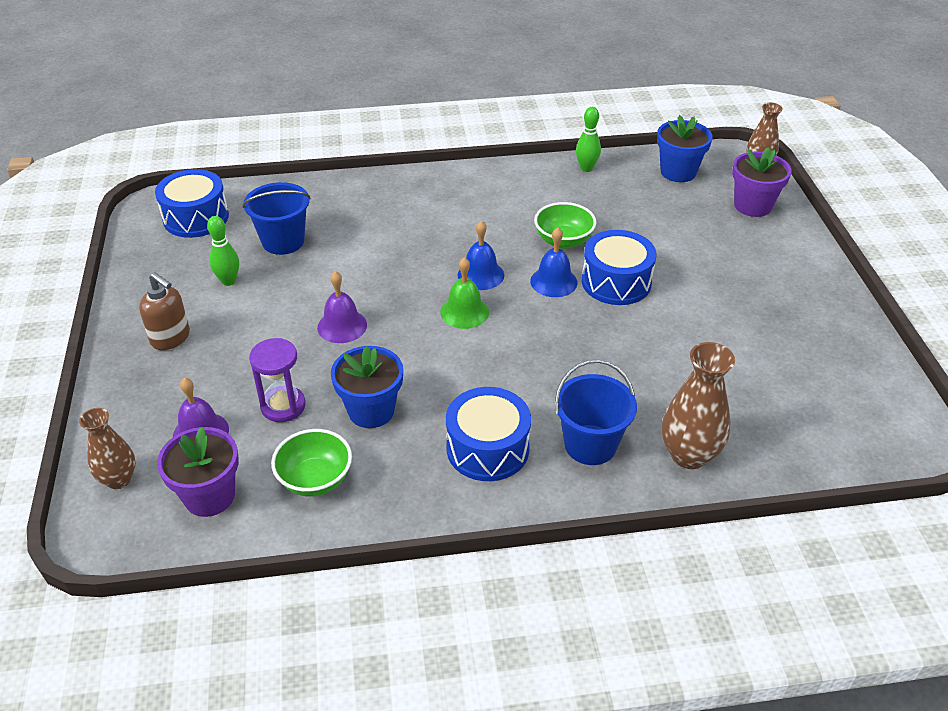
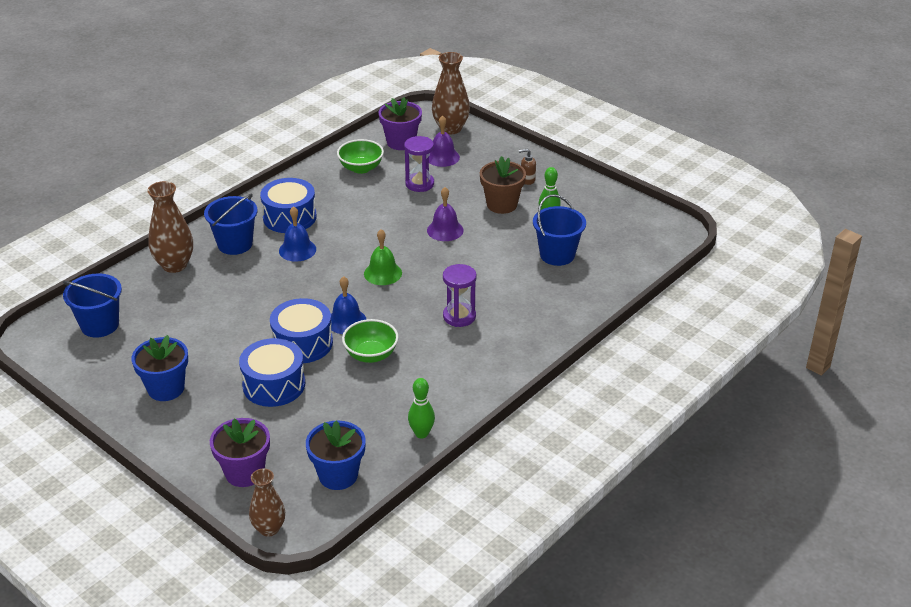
camera: 140 degrees right, 5 degrees down
brown vase [79,408,136,489] -> brown vase [432,52,470,134], size x1.53
brown soap dispenser [139,272,190,350] -> brown soap dispenser [519,149,536,185], size x0.63
blue drum [155,169,229,238] -> blue drum moved to [239,338,305,407]
blue flower pot [331,346,403,428] -> blue flower pot moved to [131,335,188,401]
blue bell [458,221,504,290] -> blue bell moved to [279,206,316,262]
none -> blue bucket [63,273,122,338]
none -> purple hourglass [443,264,477,327]
none -> brown flower pot [480,156,526,214]

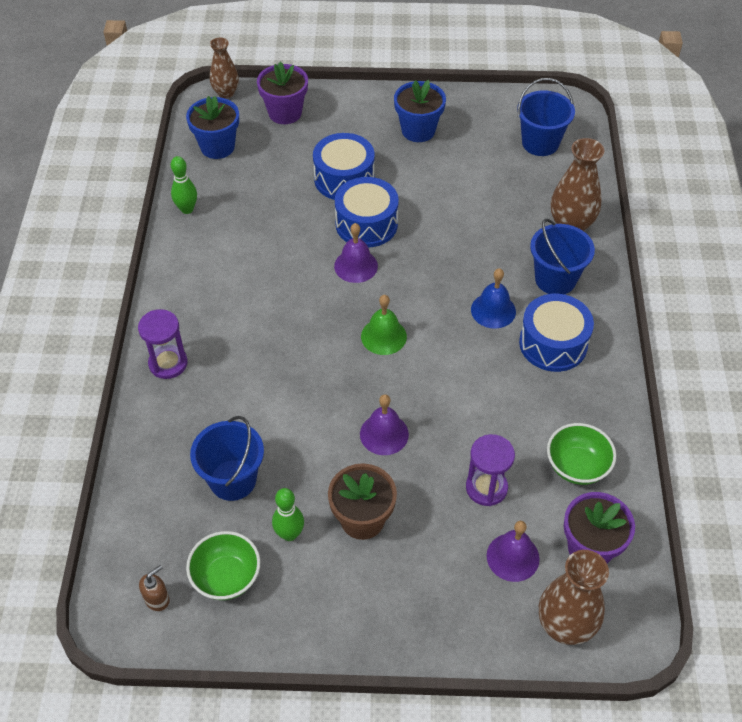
camera: 140 degrees right, 15 degrees up
blue bell [331,276,366,334] -> purple bell [334,223,378,283]
green bowl [342,319,399,363] -> green bowl moved to [186,531,260,600]
purple hourglass [443,264,477,327] -> purple hourglass moved to [138,309,188,379]
brown soap dispenser [519,149,536,185] -> brown soap dispenser moved to [139,565,170,611]

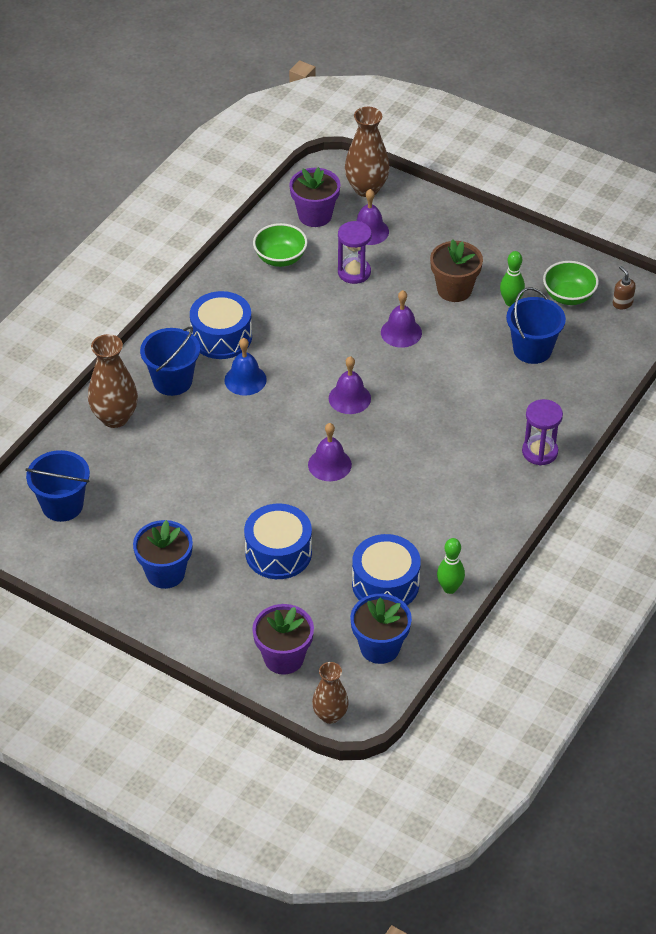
camera: 150 degrees left, 5 degrees down
brown soap dispenser [139,565,170,611] -> brown soap dispenser turned 75 degrees clockwise [613,266,636,309]
blue drum [335,177,399,248] -> blue drum moved to [352,534,421,605]
green bell [361,295,407,355] -> purple bell [329,356,371,414]

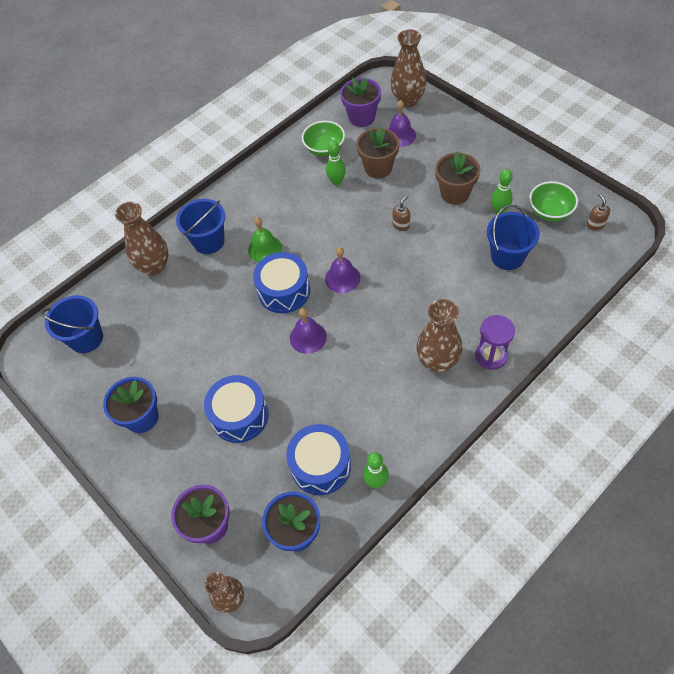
camera: 20 degrees right, 10 degrees up
blue drum [190,291,252,359] -> blue drum moved to [253,252,310,313]
blue bell [224,338,267,396] -> green bell [248,217,282,262]
purple hourglass [338,221,372,284] -> brown flower pot [356,127,399,179]
purple bell [381,290,422,348] -> brown soap dispenser [393,195,410,231]
none -> green bowling pin [326,140,346,186]
none -> brown vase [416,299,462,373]

